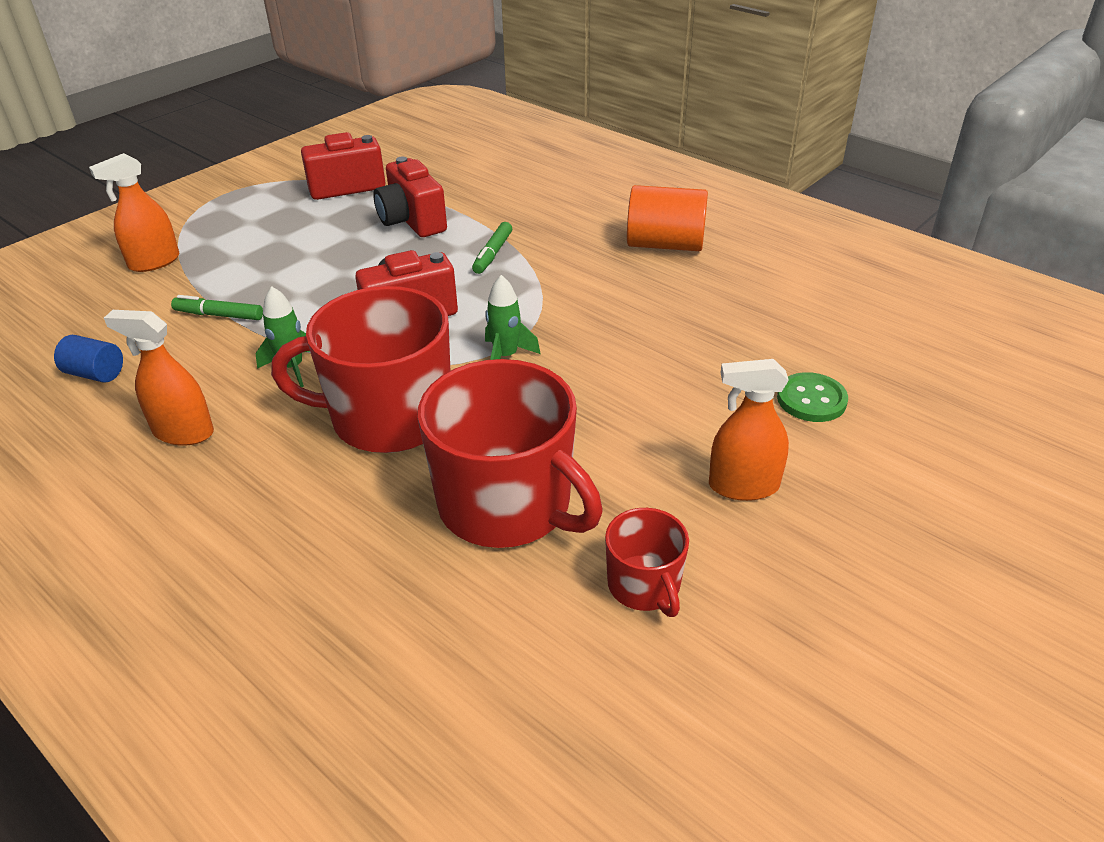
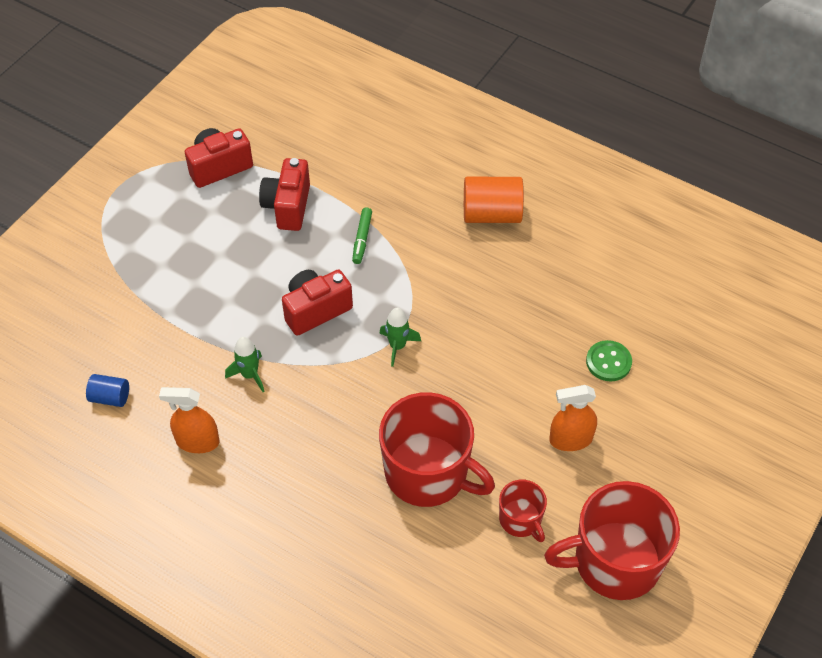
camera: 10 degrees left, 15 degrees up
orange spray bottle [89,153,179,272] -> none
green marker [171,295,263,320] -> none
red mug [271,286,450,453] -> red mug moved to [544,481,680,600]
red camera [374,157,447,237] -> red camera turned 45 degrees clockwise [259,158,310,231]

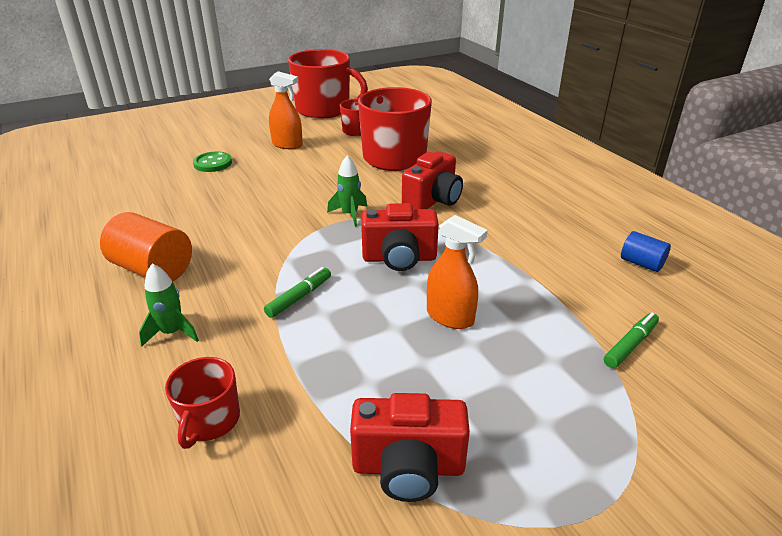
camera: 150 degrees left, 20 degrees down
orange spray bottle [159,387,219,453] -> orange spray bottle moved to [427,215,488,329]
green rocket [225,337,265,392] -> green rocket moved to [139,263,199,346]
red camera [259,158,310,231] -> red camera moved to [402,151,463,209]
none -> red mug [165,357,240,449]
none -> green marker [604,313,659,368]

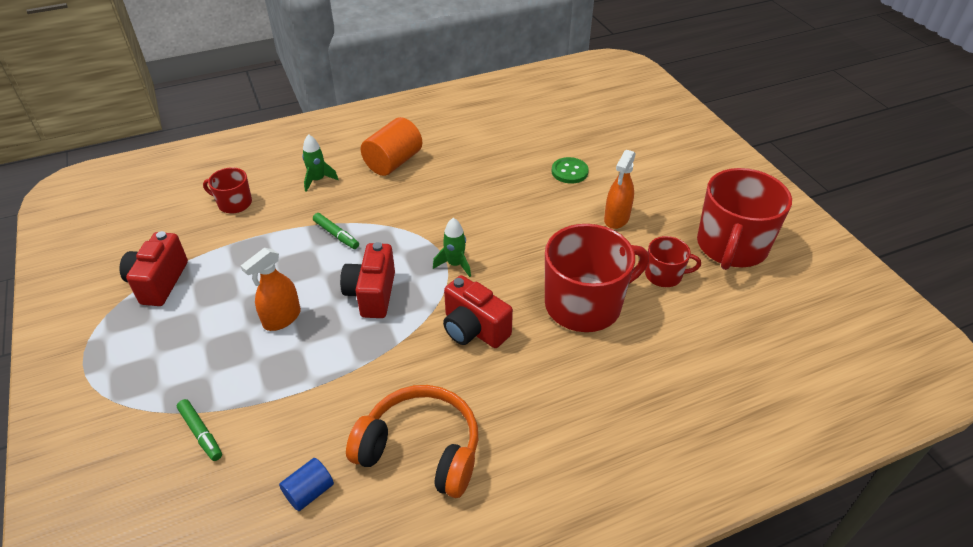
camera: 95 degrees right, 10 degrees up
none -> orange headphones [346,385,478,498]

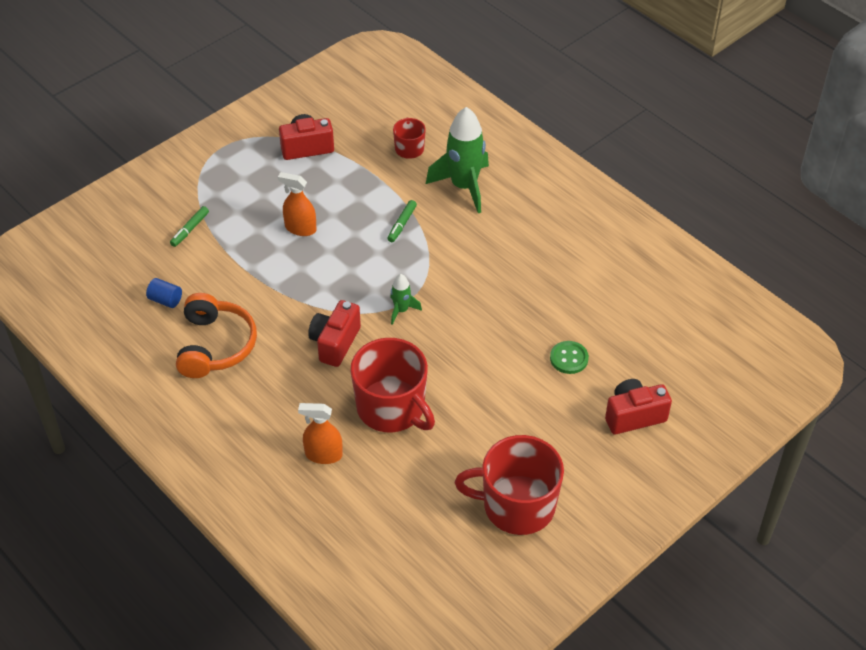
camera: 70 degrees right, 5 degrees up
green rocket [302,134,339,192] -> green rocket [426,107,489,213], size x2.06
red camera [340,242,395,318] -> red camera moved to [605,379,672,434]
orange cylinder [361,117,422,176] -> none
orange spray bottle [604,150,635,229] -> orange spray bottle moved to [298,403,343,464]
red mug [645,236,701,287] -> none

